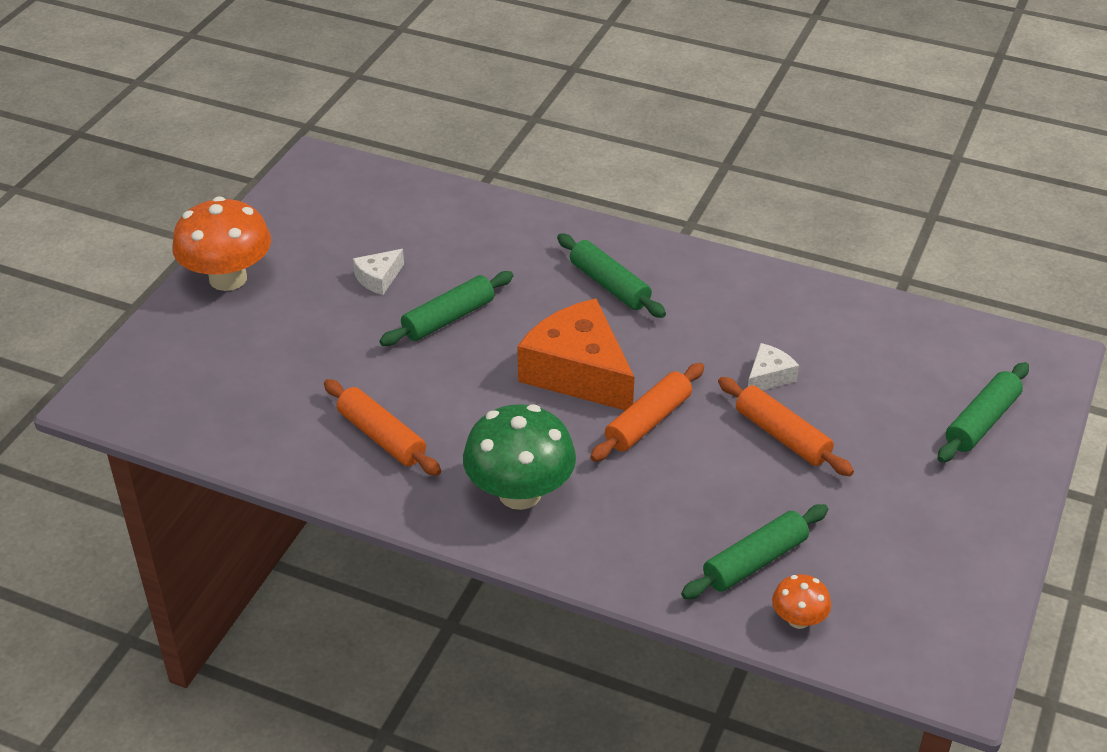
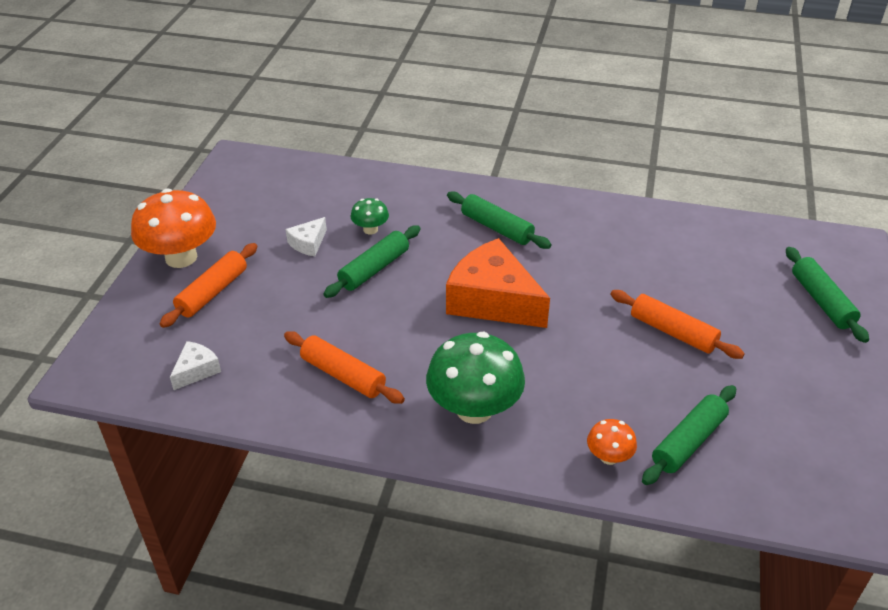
camera: 10 degrees left, 0 degrees up
orange rolling pin [590,363,704,462] -> orange rolling pin moved to [160,243,258,328]
white cheese [748,343,799,390] -> white cheese moved to [170,341,221,390]
orange mushroom [772,574,831,629] -> orange mushroom moved to [587,419,637,465]
green rolling pin [938,362,1029,463] -> green rolling pin turned 45 degrees counterclockwise [786,247,869,343]
none -> green mushroom [350,198,389,234]

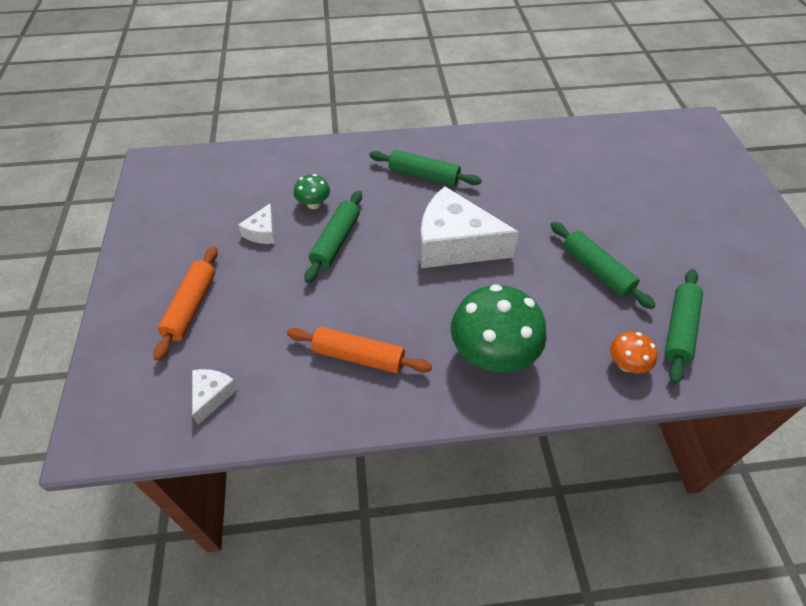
camera: 20 degrees left, 10 degrees up
orange mushroom [131,189,216,268] -> none
orange cheese [446,238,550,328] -> white cheese [420,186,519,268]
orange rolling pin [610,290,745,359] -> none
green rolling pin [786,247,869,343] -> green rolling pin moved to [551,222,656,309]

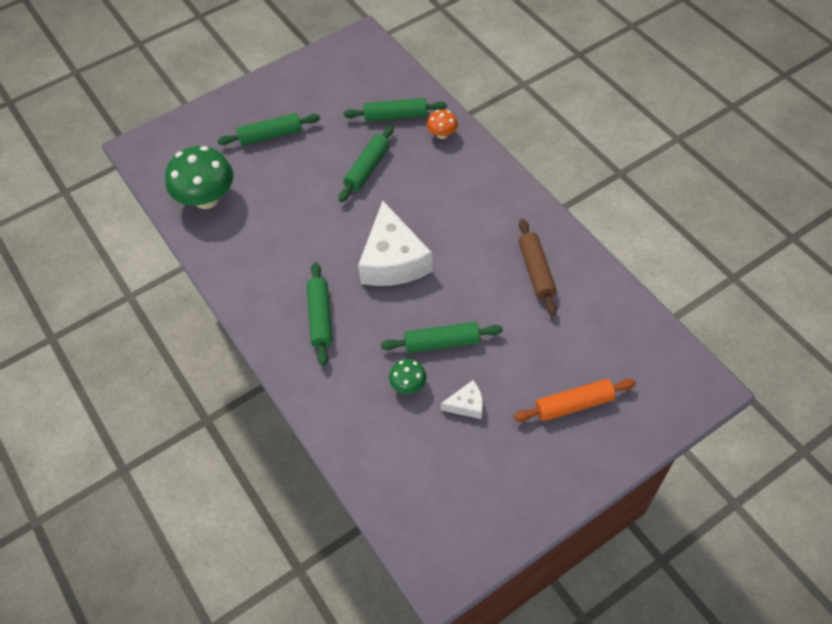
camera: 115 degrees left, 5 degrees up
white cheese [192,369,238,425] -> none
orange rolling pin [287,327,432,373] -> brown rolling pin [519,219,557,316]
green mushroom [451,284,547,372] -> green mushroom moved to [165,146,234,209]
none -> green rolling pin [217,113,320,146]

